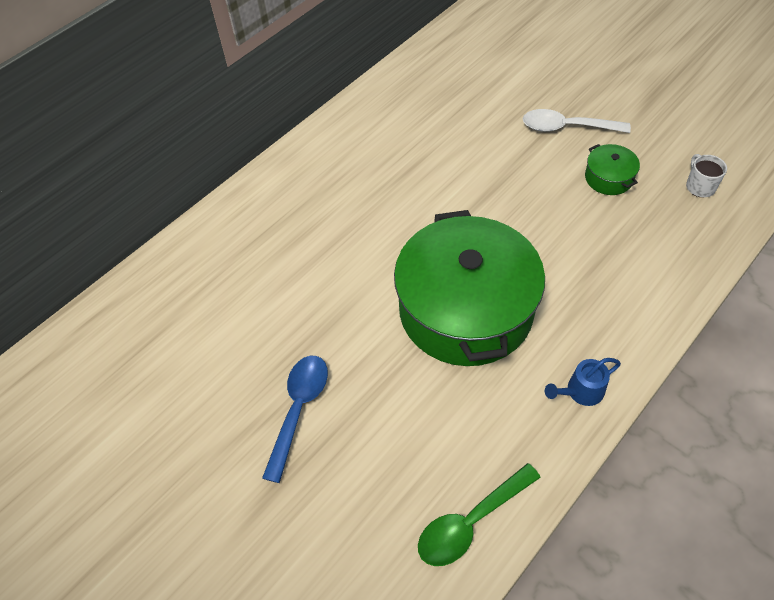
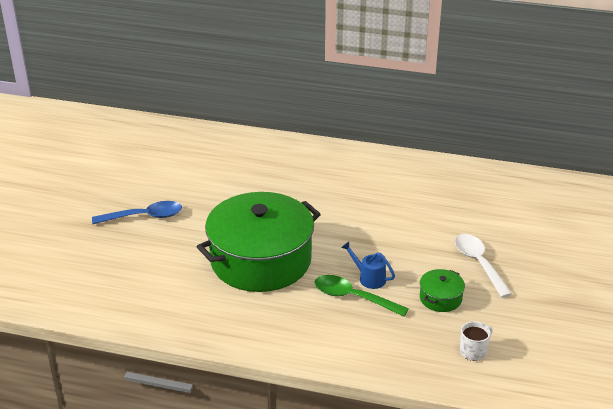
camera: 60 degrees right, 20 degrees down
green spoon [418,463,541,566] -> green spoon moved to [314,275,409,317]
blue watering can [545,358,621,406] -> blue watering can moved to [341,242,395,289]

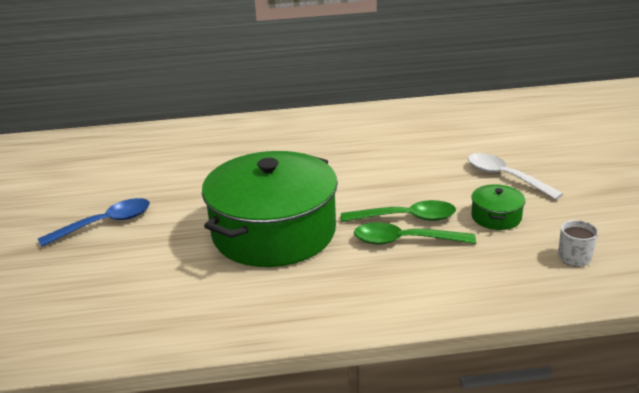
camera: 20 degrees left, 5 degrees down
blue watering can [341,242,395,289] -> green spoon [341,200,456,222]

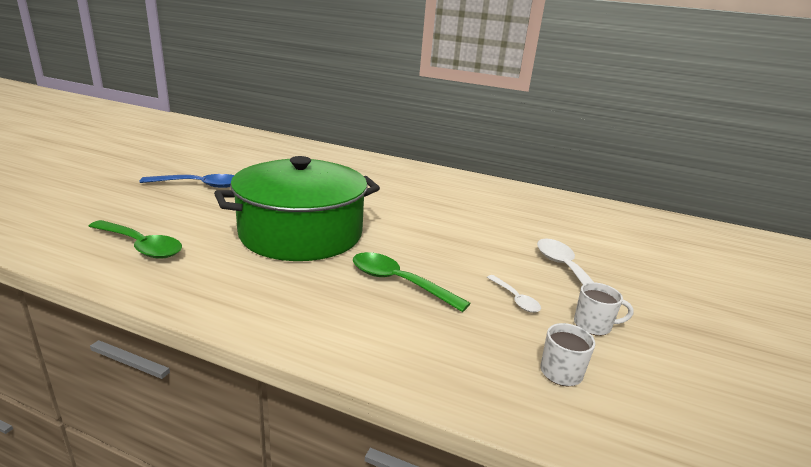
camera: 25 degrees right, 5 degrees down
green spoon [341,200,456,222] -> green spoon moved to [89,220,182,259]
green pot [471,184,525,230] -> white spoon [487,275,541,313]
none -> white mug [574,282,634,336]

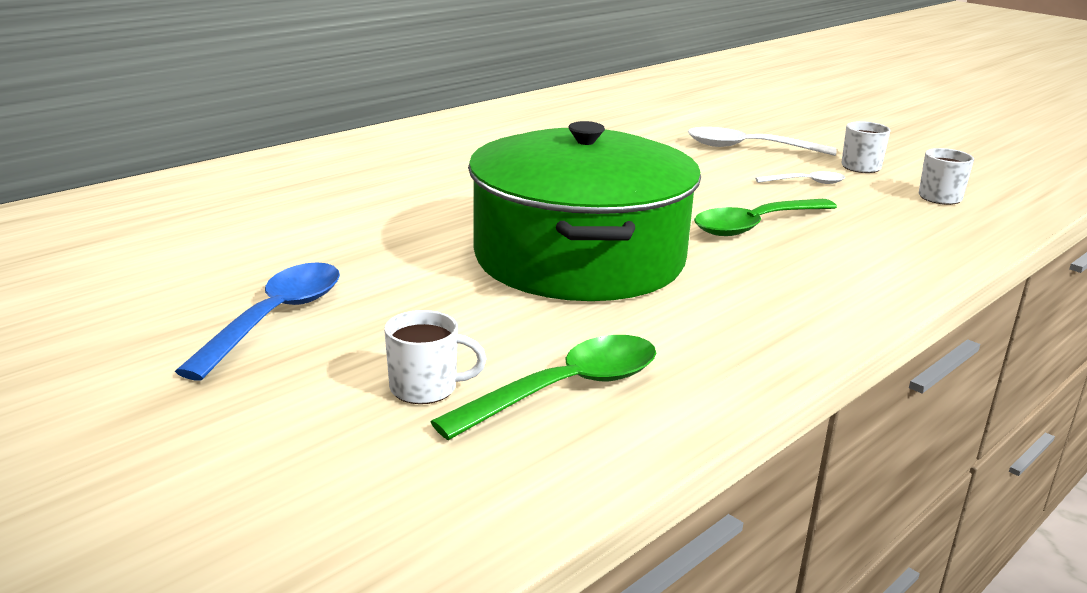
camera: 65 degrees left, 0 degrees up
none -> white mug [384,310,487,404]

